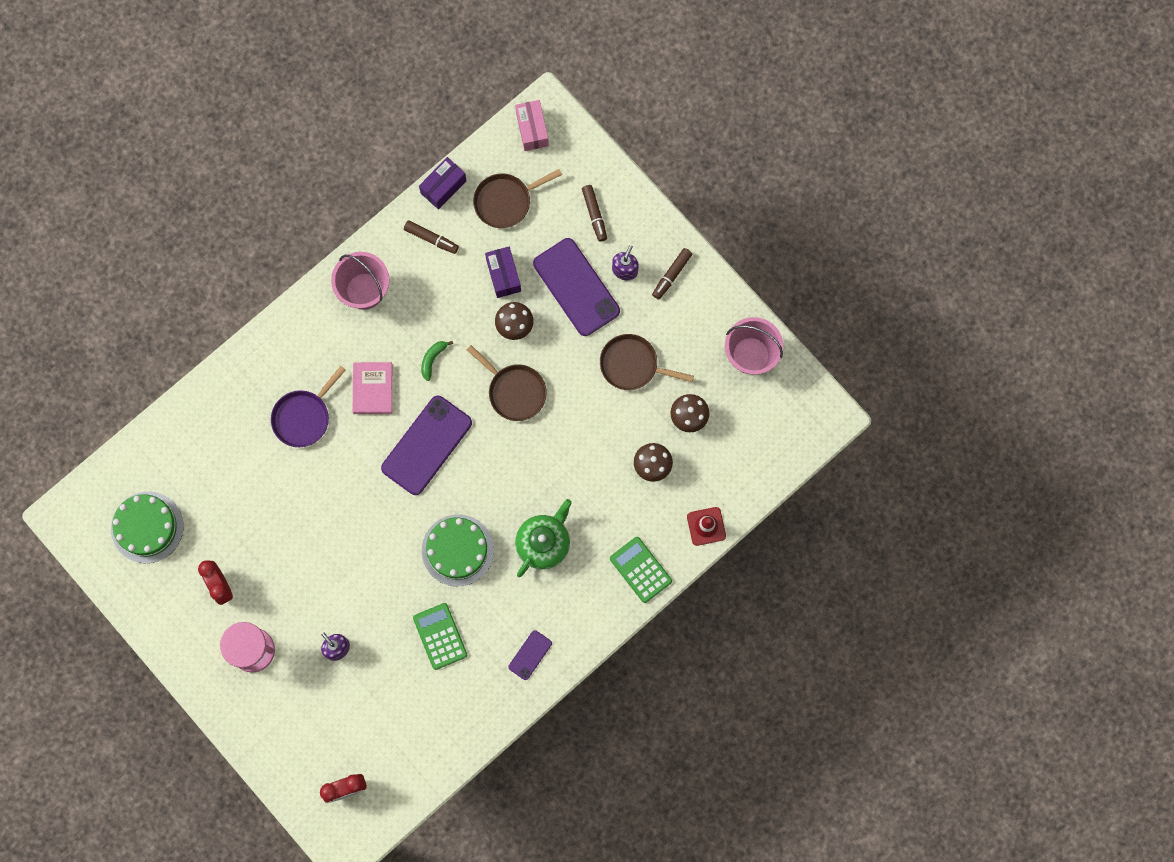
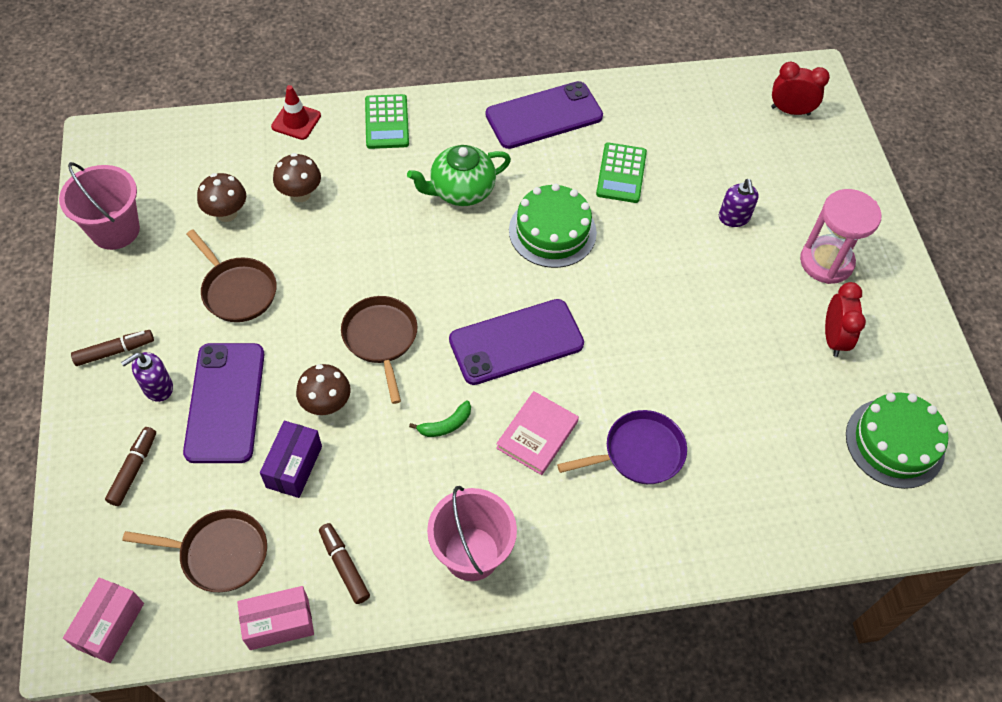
camera: 150 degrees left, 20 degrees down
purple box [419,157,467,209] -> pink box [237,586,314,650]
purple phone [508,630,552,680] -> purple phone [486,81,603,149], size x2.08

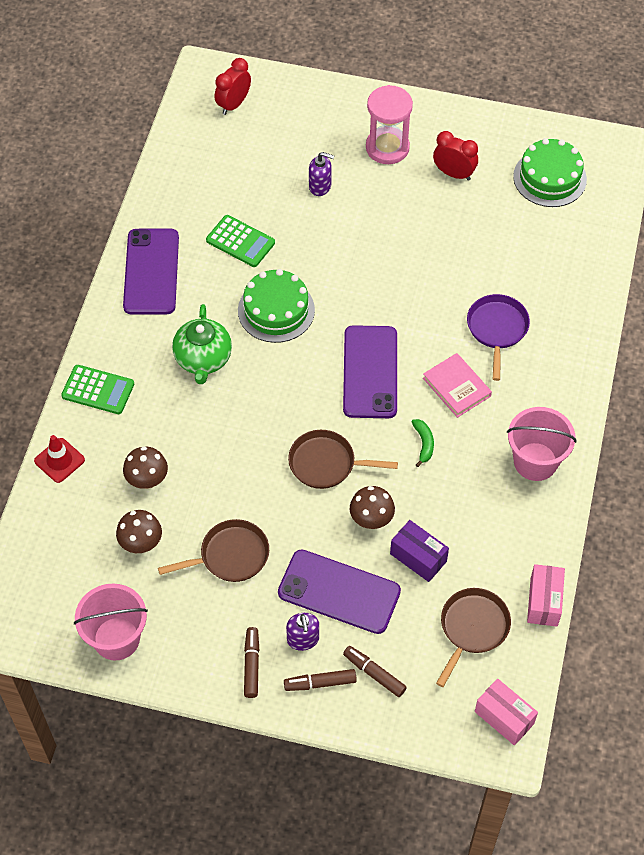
camera: 65 degrees left, 0 degrees up
brown marker [319,523,370,604] -> brown marker moved to [284,669,357,691]

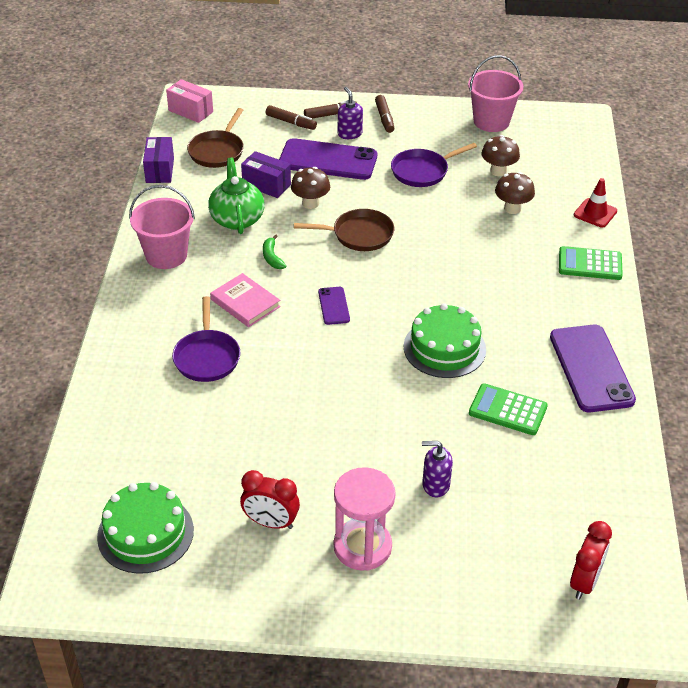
camera: 170 degrees right, 15 degrees down
brown pan [158,519,269,582] -> purple pan [391,143,477,187]
green teapot [172,304,232,384] -> green teapot moved to [208,157,265,234]
purple phone [343,325,397,418] -> purple phone [318,287,350,325], size x0.48
pink box [527,564,565,627] -> purple box [143,137,174,183]

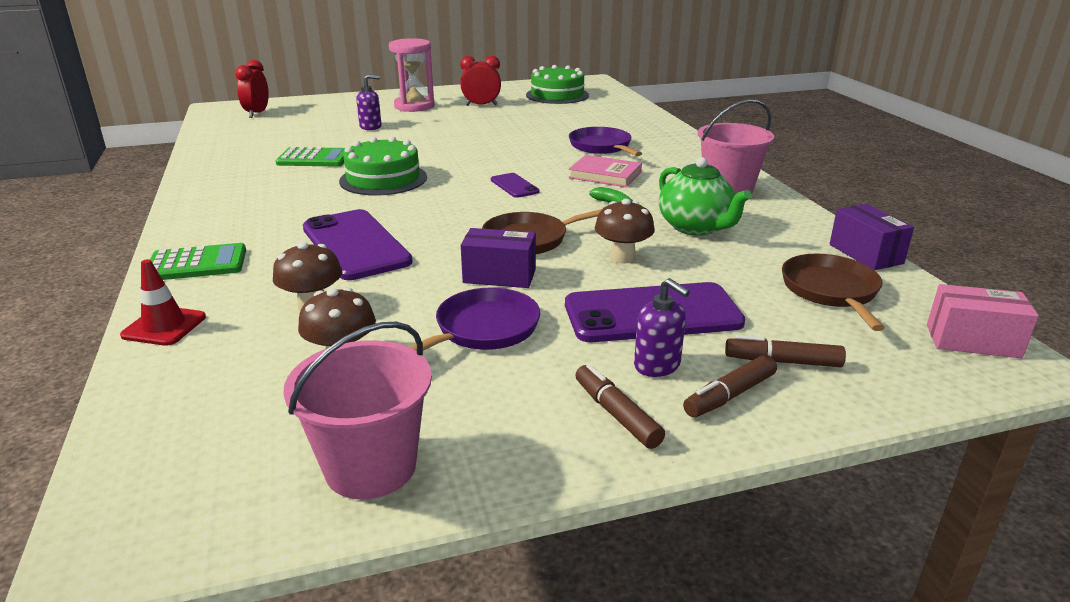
camera: 160 degrees right, 15 degrees down
purple box [241,151,291,198] -> purple box moved to [461,228,536,288]
purple phone [550,325,636,412] -> purple phone moved to [303,209,413,280]

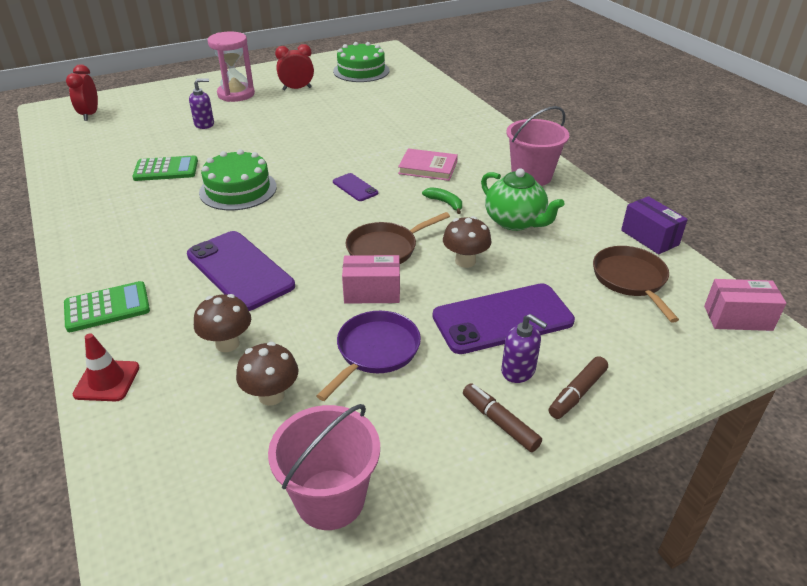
camera: 10 degrees left, 10 degrees up
purple box [461,228,536,288] -> pink box [342,255,400,304]
purple pan [569,127,642,156] -> none
brown marker [725,335,846,367] -> none

